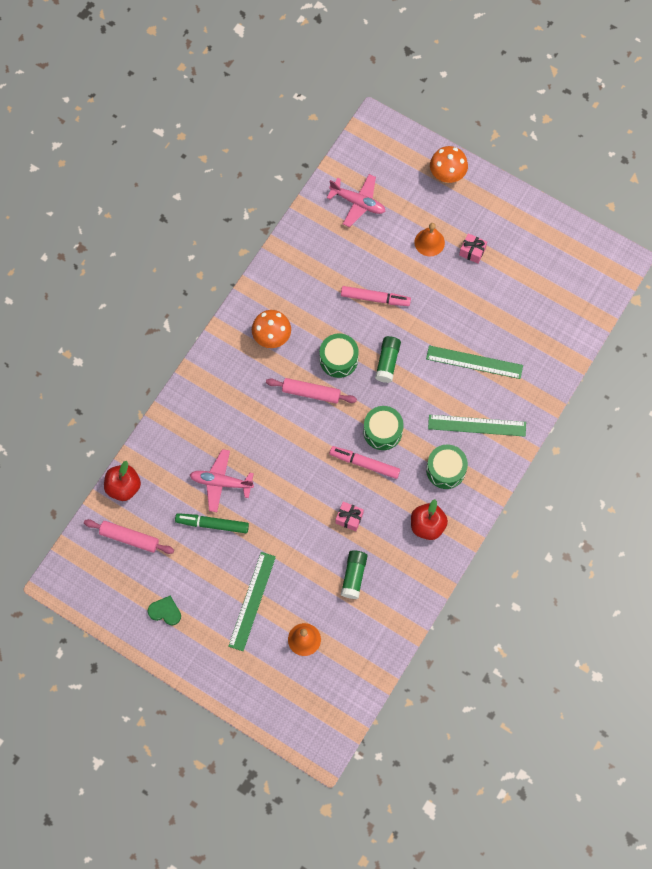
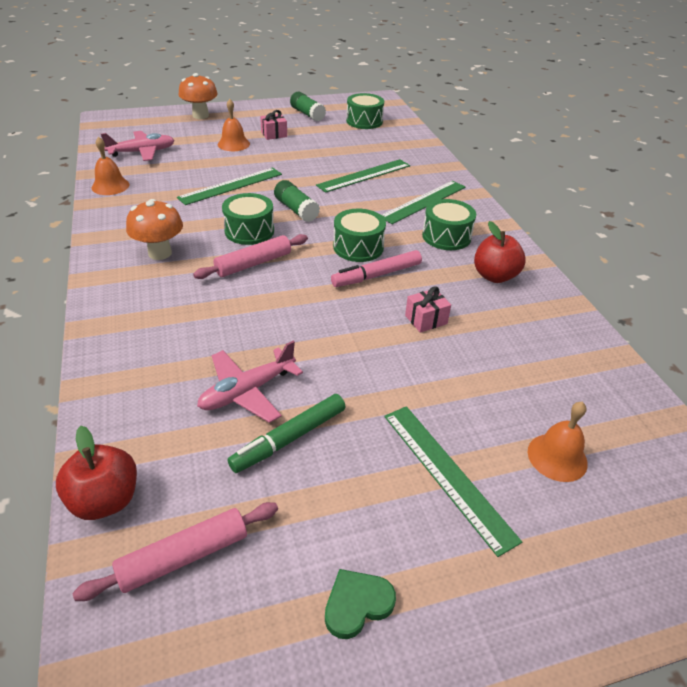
camera: 50 degrees left, 30 degrees down
pink marker [341,286,411,306] -> green ruler [177,167,282,205]
green glue stick [341,550,367,599] -> green glue stick moved to [290,91,326,122]
none -> orange bell [92,137,130,195]
none -> green drum [346,93,384,129]

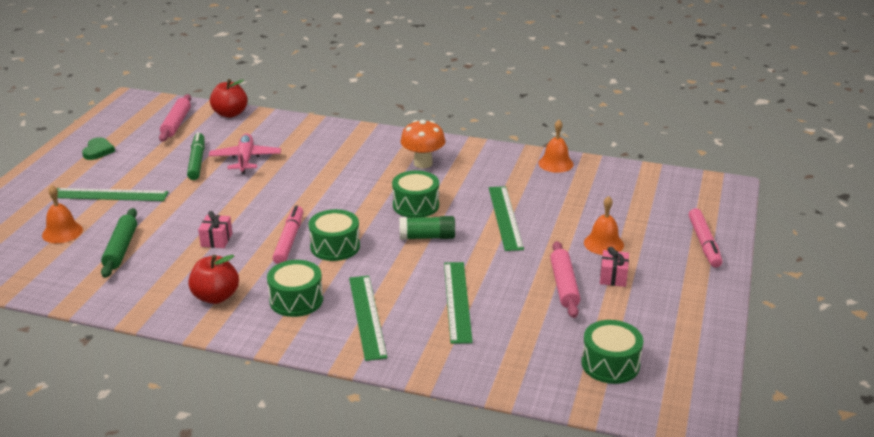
camera: 125 degrees right, 10 degrees down
pink plane [101,131,175,161] -> none
orange mushroom [178,73,218,119] -> pink marker [689,208,722,268]
pink rolling pin [193,234,308,279] -> pink rolling pin moved to [550,241,580,318]
green glue stick [290,91,326,122] -> none
none -> green rolling pin [101,208,137,278]

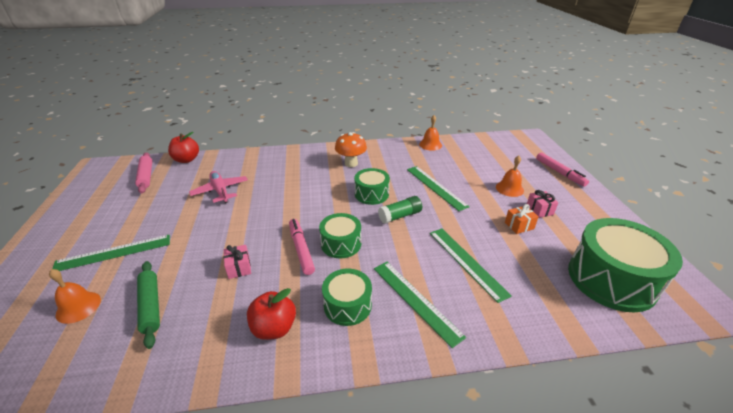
camera: 25 degrees left, 5 degrees up
green heart [82,137,115,160] -> none
green marker [187,132,205,180] -> none
pink rolling pin [550,241,580,318] -> orange gift [505,204,539,234]
green drum [582,320,643,384] -> green drum [568,218,683,312], size x1.79

